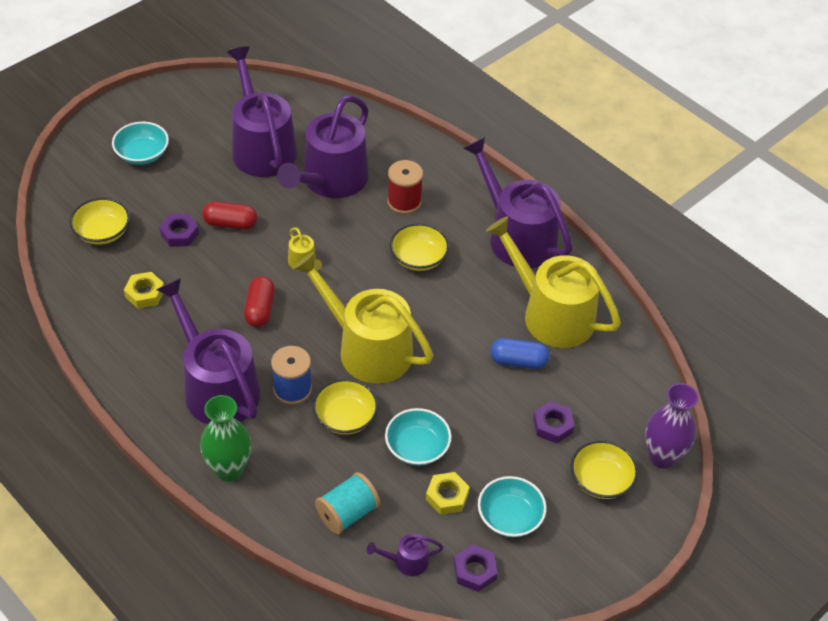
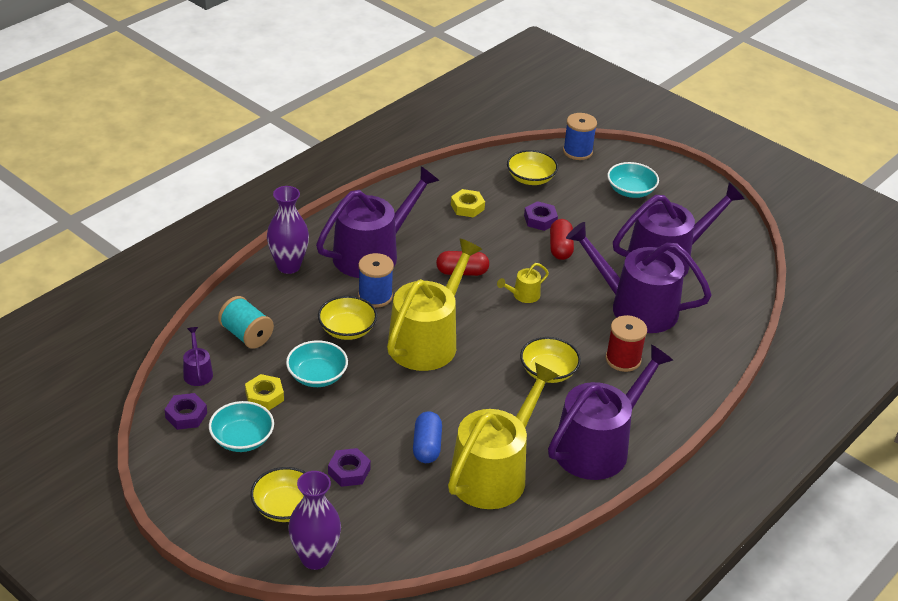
camera: 85 degrees right, 10 degrees down
green vase [200,395,251,482] -> purple vase [267,186,309,274]
none -> blue spool [563,113,597,160]

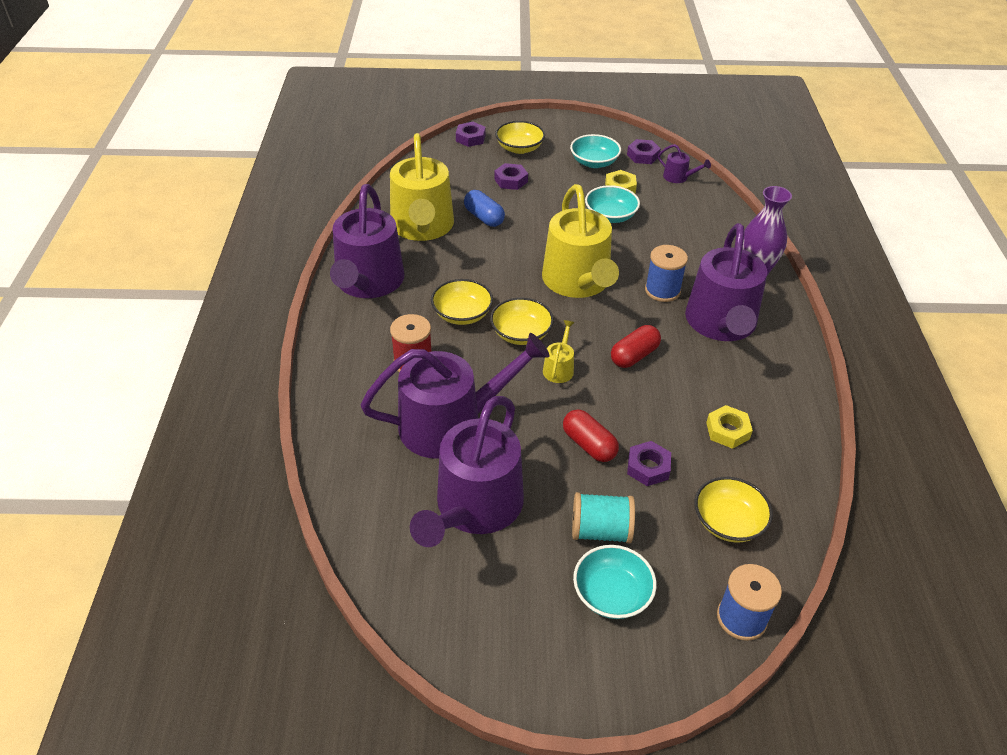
camera: 140 degrees right, 5 degrees up
turquoise spool [218,296,274,349] -> turquoise spool moved to [572,492,635,544]
purple vase [288,471,341,570] -> purple nut [456,122,486,147]
yellow bowl [318,296,377,340] -> yellow bowl moved to [490,297,554,345]

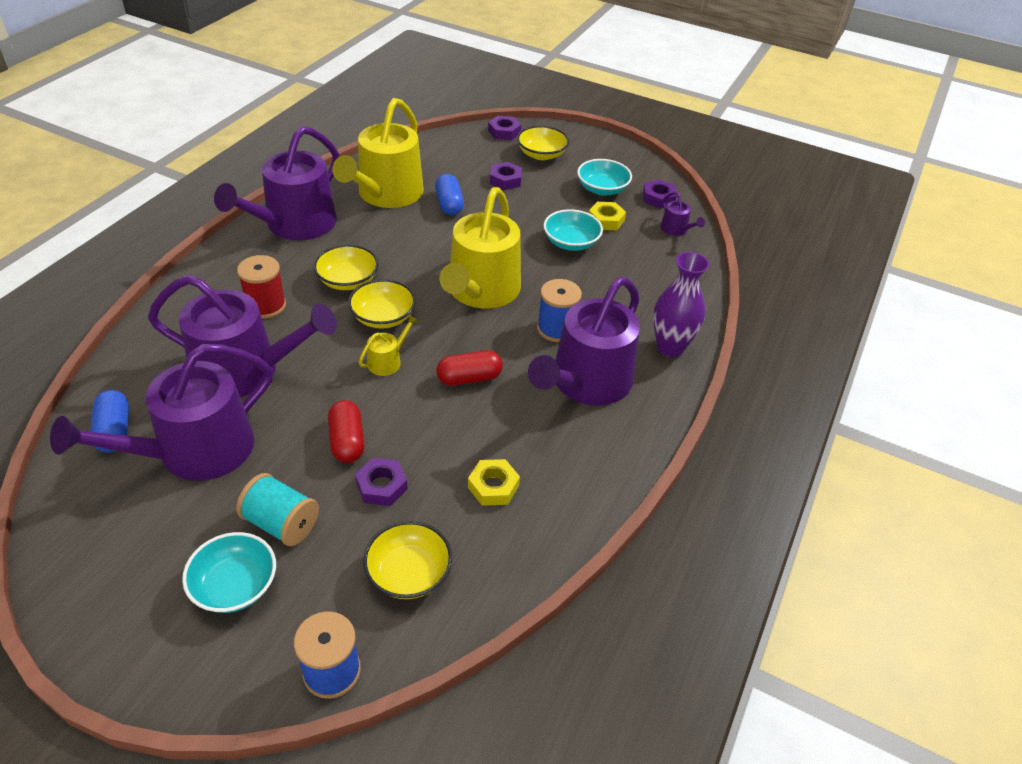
camera: 25 degrees right, 0 degrees up
none -> blue capsule [90,390,129,453]

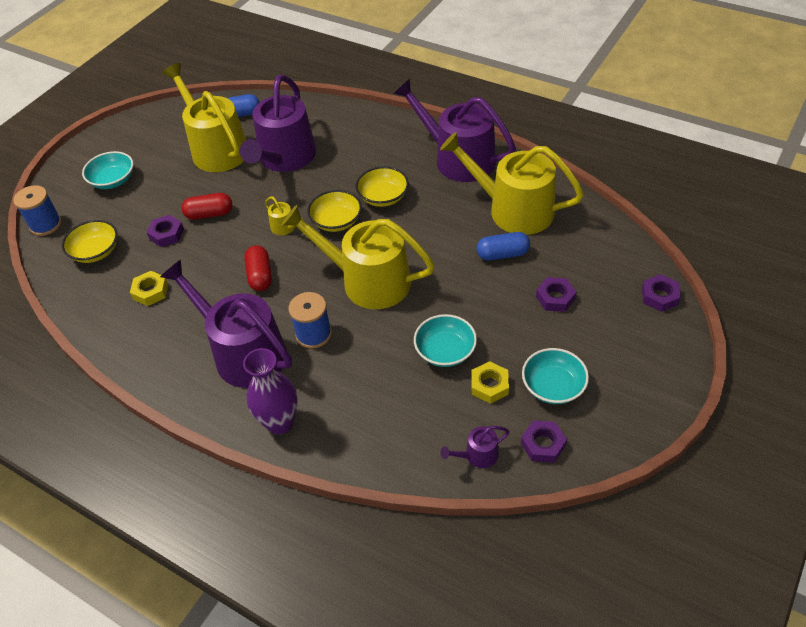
camera: 100 degrees right, 5 degrees up
purple watering can [50,344,273,481] -> yellow watering can [162,63,246,172]
turquoise spool [236,473,319,546] -> none
red spool [237,255,286,319] -> none
yellow bowl [517,126,569,160] -> none

